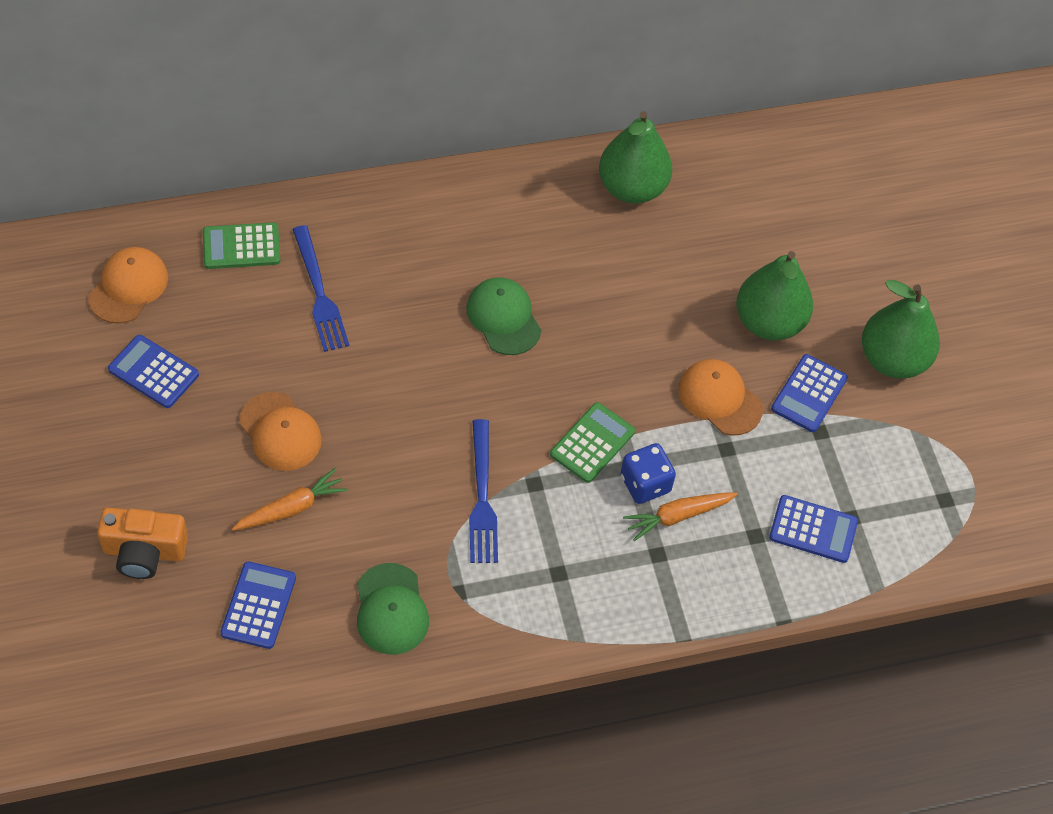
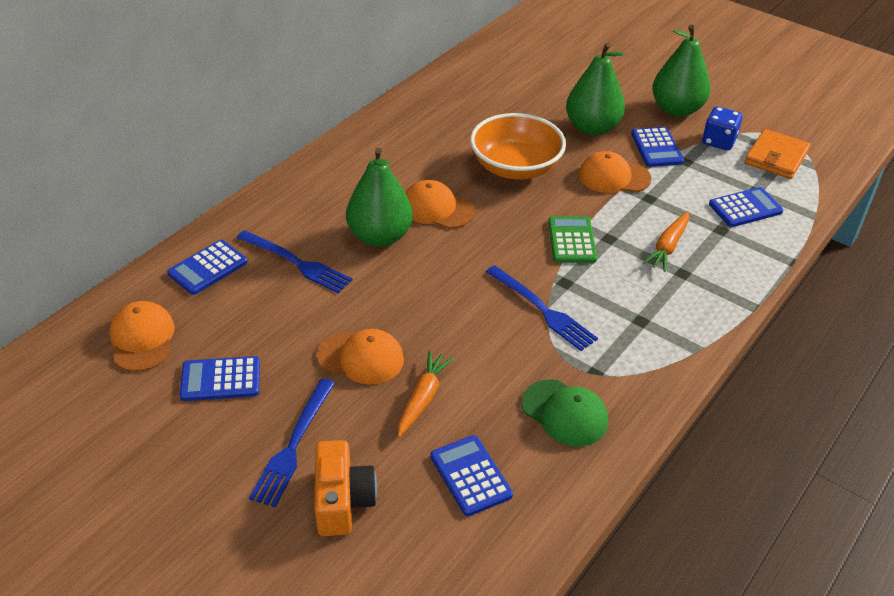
camera: 35 degrees left, 15 degrees down
orange camera [97,507,188,579] -> orange camera turned 60 degrees counterclockwise [314,440,377,536]
green calculator [203,222,280,269] -> blue calculator [167,240,248,295]
green cap [467,277,541,355] -> orange cap [405,180,475,229]
green pear [599,111,672,204] -> green pear moved to [346,148,413,247]
blue dice [620,443,676,504] -> blue dice moved to [702,107,743,150]
none -> blue fork [249,378,335,507]
none -> orange bowl [470,113,566,180]
none -> orange wallet [745,129,810,179]

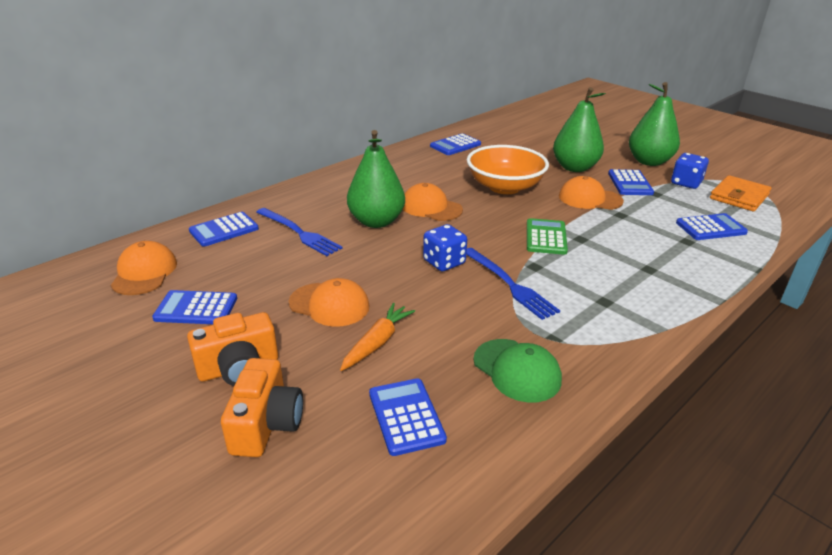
camera: 10 degrees right, 10 degrees down
blue fork [249,378,335,507] -> orange camera [187,312,278,386]
orange carrot [643,211,689,272] -> none
none -> blue dice [423,224,467,271]
none -> blue calculator [430,133,481,155]

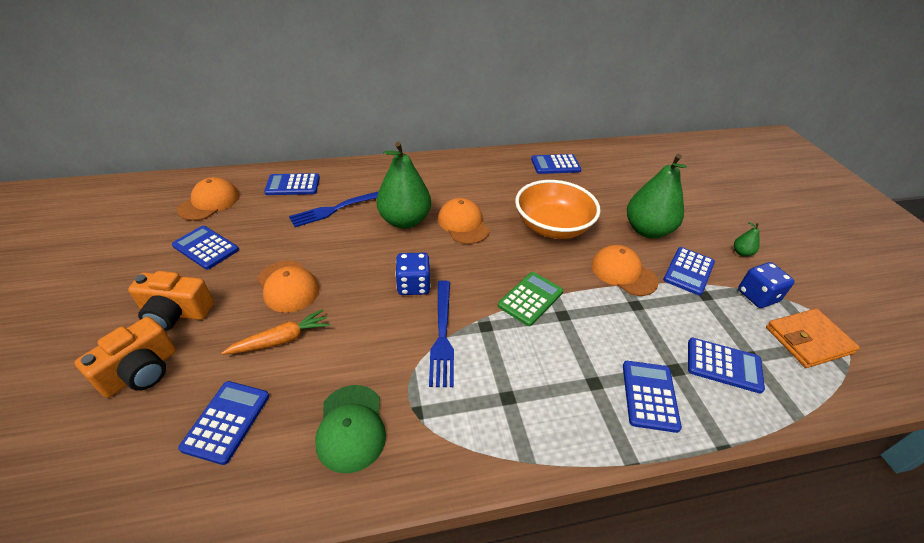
camera: 30 degrees right, 10 degrees up
blue fork [256,208,343,256] -> blue fork turned 75 degrees clockwise [289,191,379,227]
green pear [629,82,680,166] -> green pear [734,222,760,256], size x0.41
none -> blue calculator [623,361,682,433]

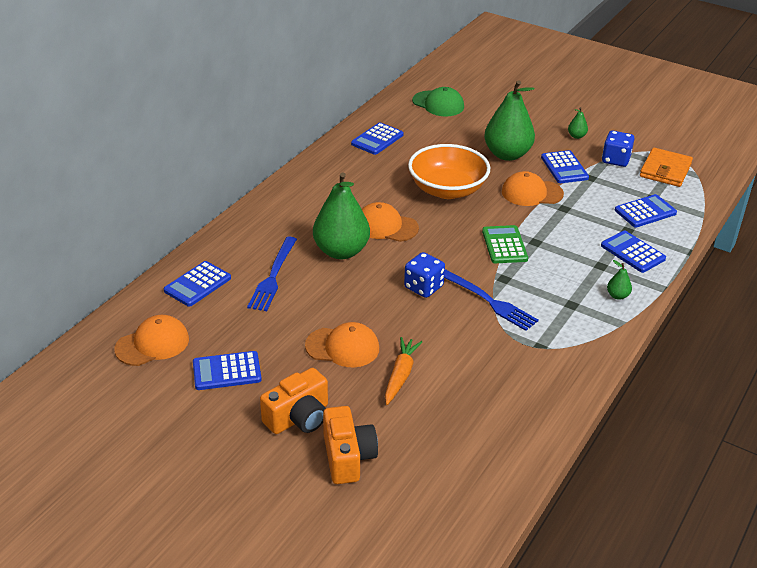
camera: 45 degrees left, 5 degrees down
orange cap [177,177,239,221] -> orange cap turned 75 degrees clockwise [114,315,189,366]
blue calculator [178,381,269,465] -> none
green cap [315,385,386,473] -> green cap moved to [412,87,464,116]
none -> green pear [607,260,632,300]

